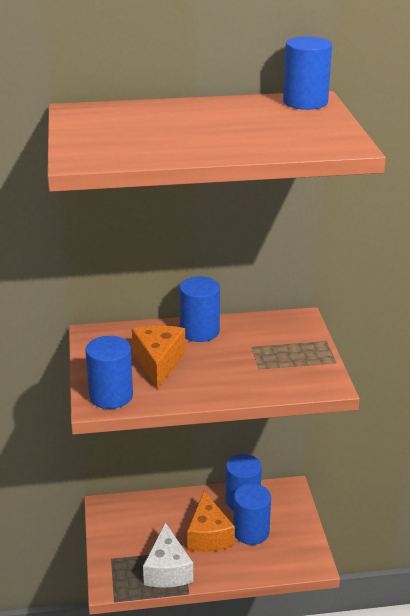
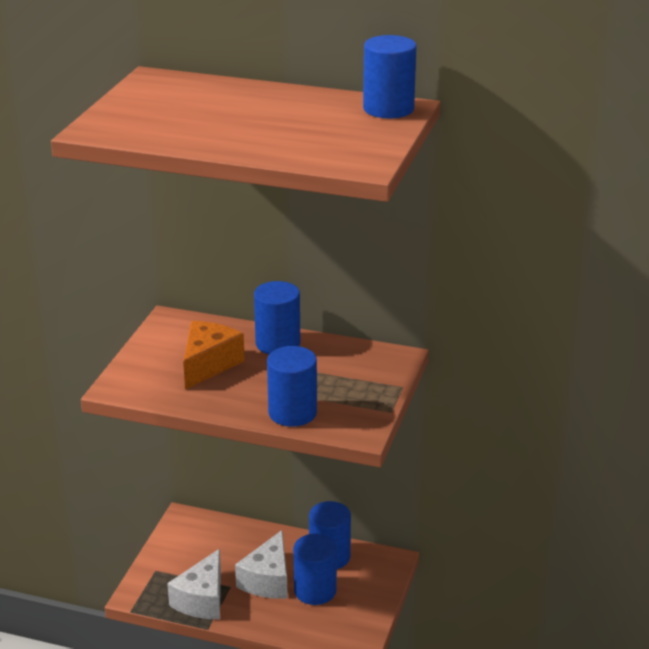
camera: 25 degrees right, 0 degrees up
blue cylinder [85,336,133,409] -> blue cylinder moved to [267,346,317,427]
orange cheese [187,491,235,552] -> white cheese [235,530,288,599]

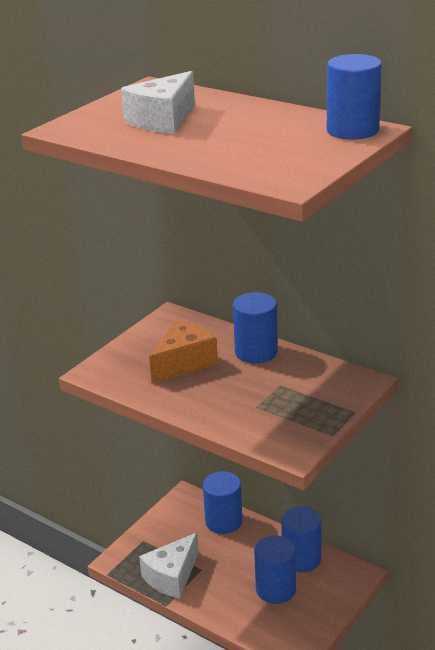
camera: 20 degrees right, 0 degrees up
white cheese [235,530,288,599] -> white cheese moved to [121,71,195,134]
blue cylinder [267,346,317,427] -> blue cylinder moved to [203,471,242,534]

